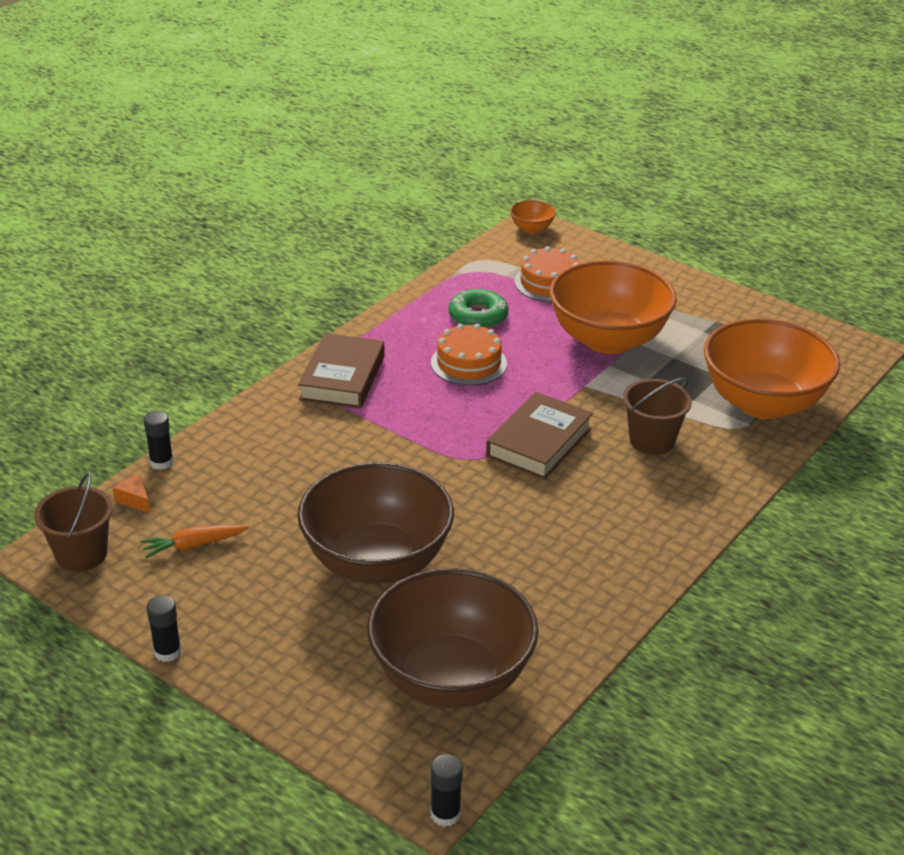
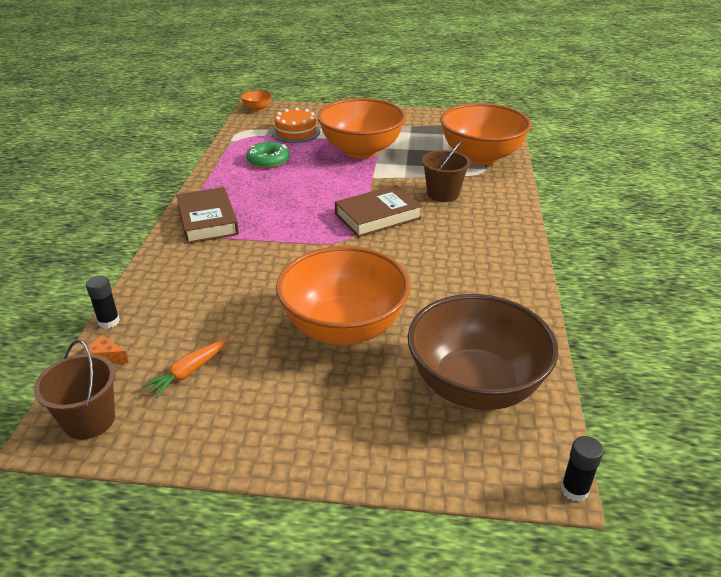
camera: 30 degrees left, 0 degrees up
black glue stick [147,595,181,662] -> none
brown bowl [297,462,454,584] -> orange bowl [276,246,410,345]
orange cake [431,324,507,386] -> none
brown book [486,392,593,480] -> brown book turned 60 degrees clockwise [335,185,422,237]

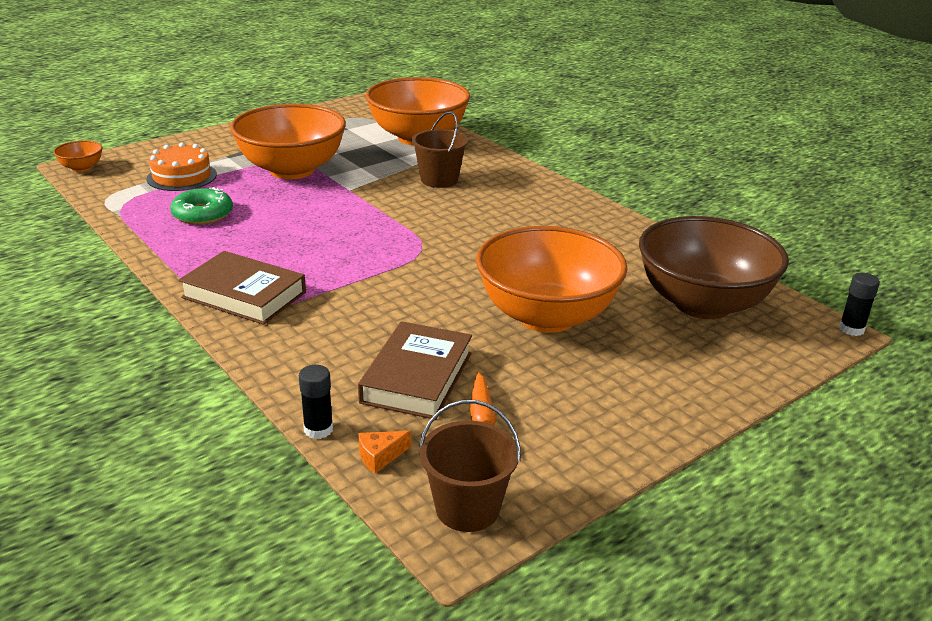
camera: 45 degrees left, 5 degrees down
brown book [335,185,422,237] -> brown book moved to [358,321,472,420]

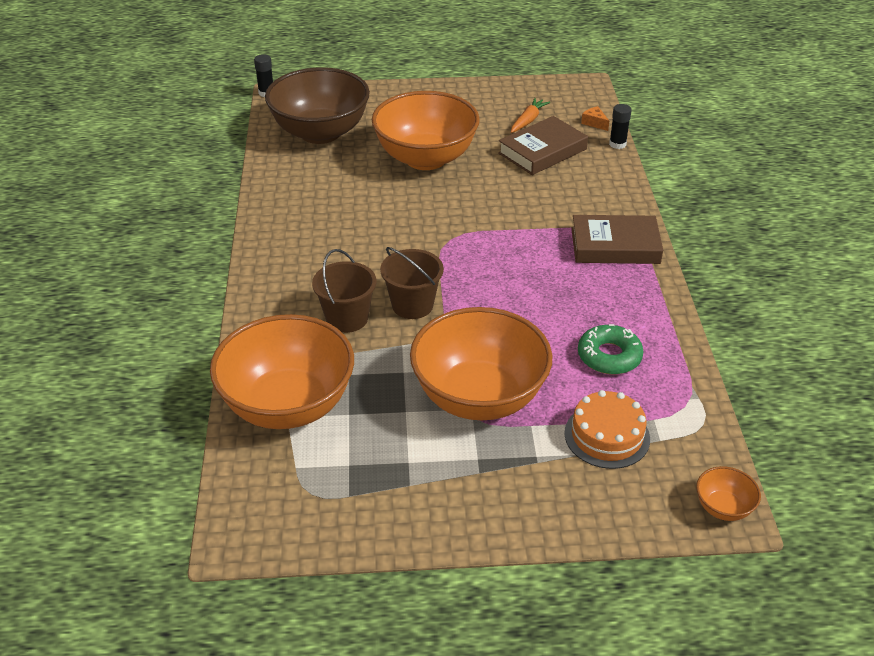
camera: 145 degrees left, 10 degrees up
brown book [178,251,306,325] -> brown book turned 60 degrees counterclockwise [571,215,663,264]
orange cheese [358,431,411,473] -> orange cheese turned 135 degrees counterclockwise [581,106,609,131]
brown bucket [419,400,521,532] -> brown bucket moved to [380,247,444,319]

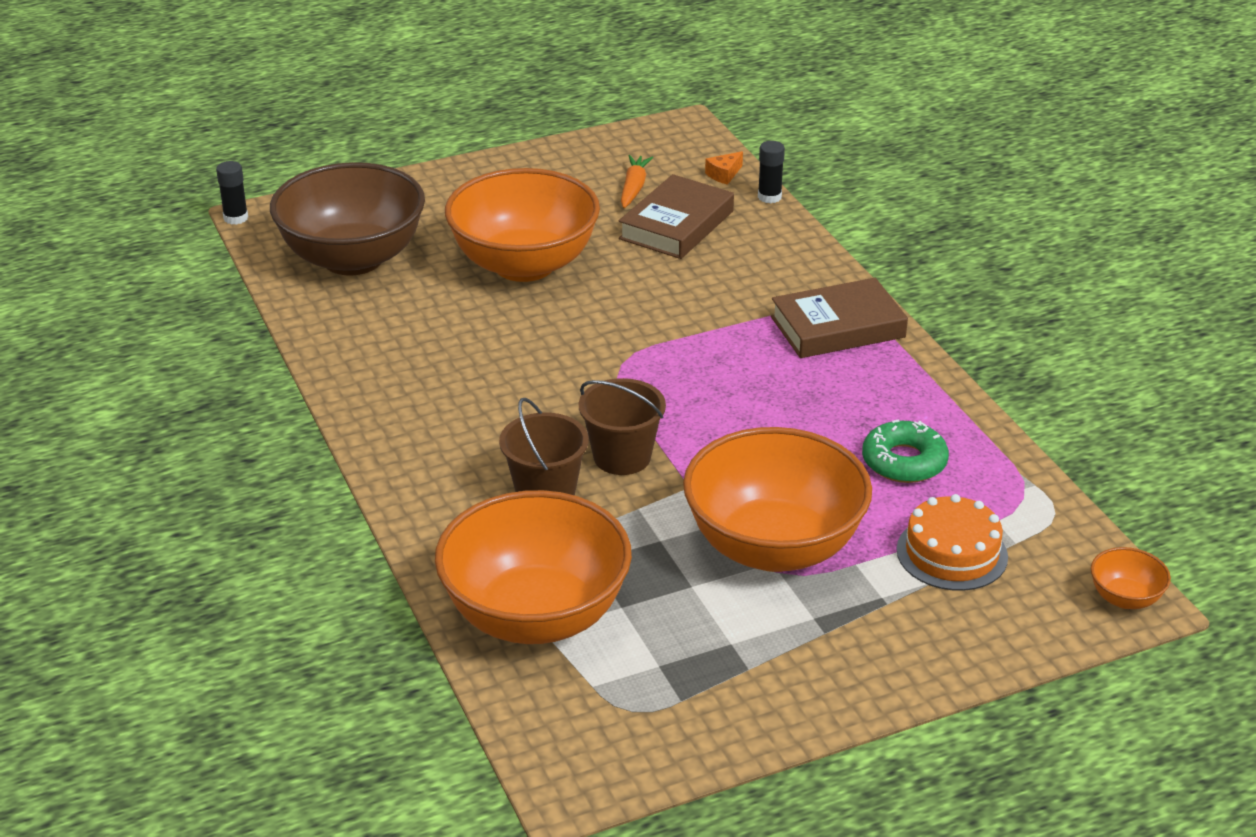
camera: 20 degrees left, 5 degrees down
orange cheese [581,106,609,131] -> orange cheese turned 75 degrees counterclockwise [705,151,743,185]

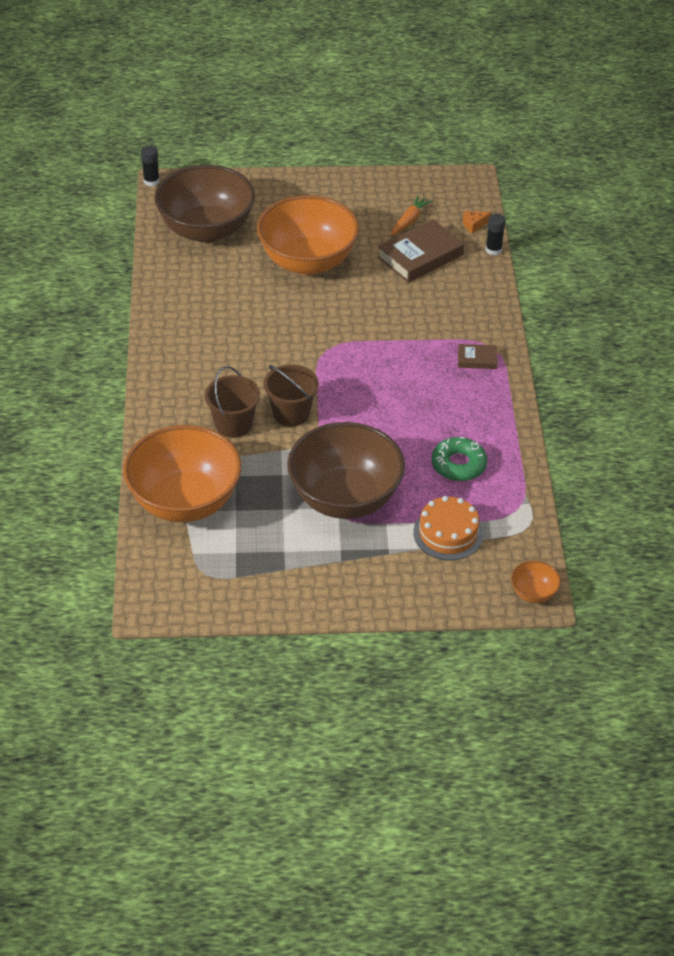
camera: 20 degrees right, 10 degrees up
orange bowl [683,427,872,572] -> brown bowl [287,422,405,519]
brown book [771,278,908,358] -> brown book [458,344,498,369], size x0.51

